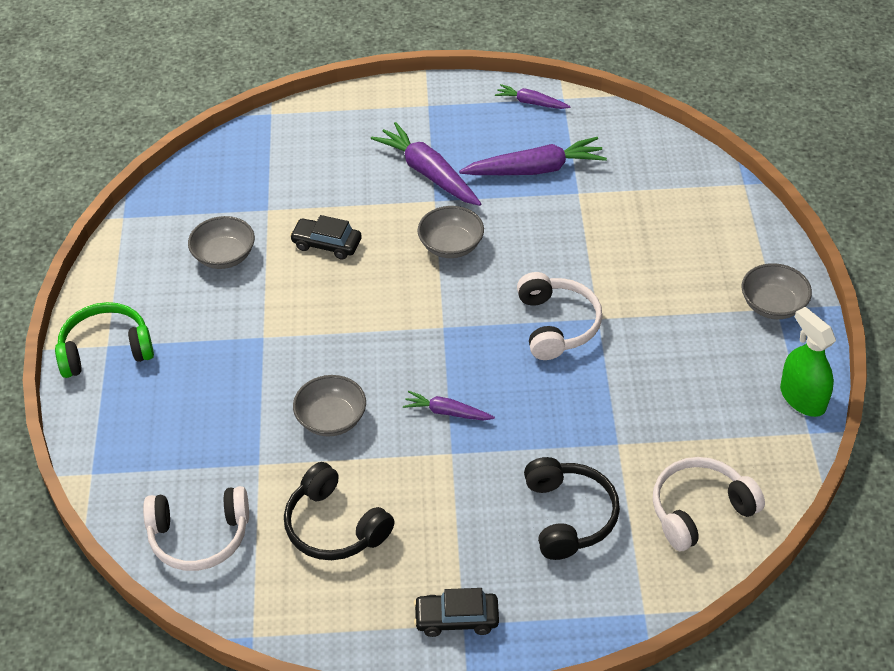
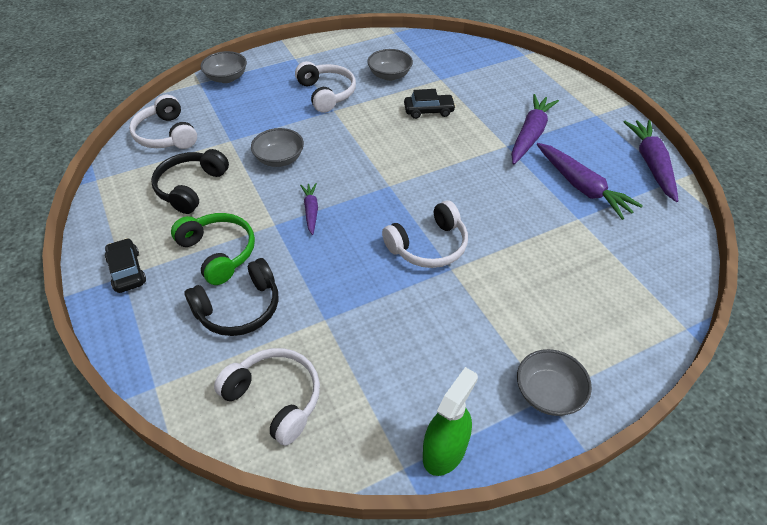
camera: 65 degrees right, 0 degrees up
green headphones [55,302,154,378] -> green headphones moved to [171,213,255,285]
black car [290,215,362,260] -> black car turned 90 degrees clockwise [404,89,456,119]
grey bowl [418,206,484,258] -> grey bowl moved to [200,51,247,83]
purple carrot [495,84,571,109] -> purple carrot [624,120,678,202], size x1.82
none -> white headphones [295,61,356,113]

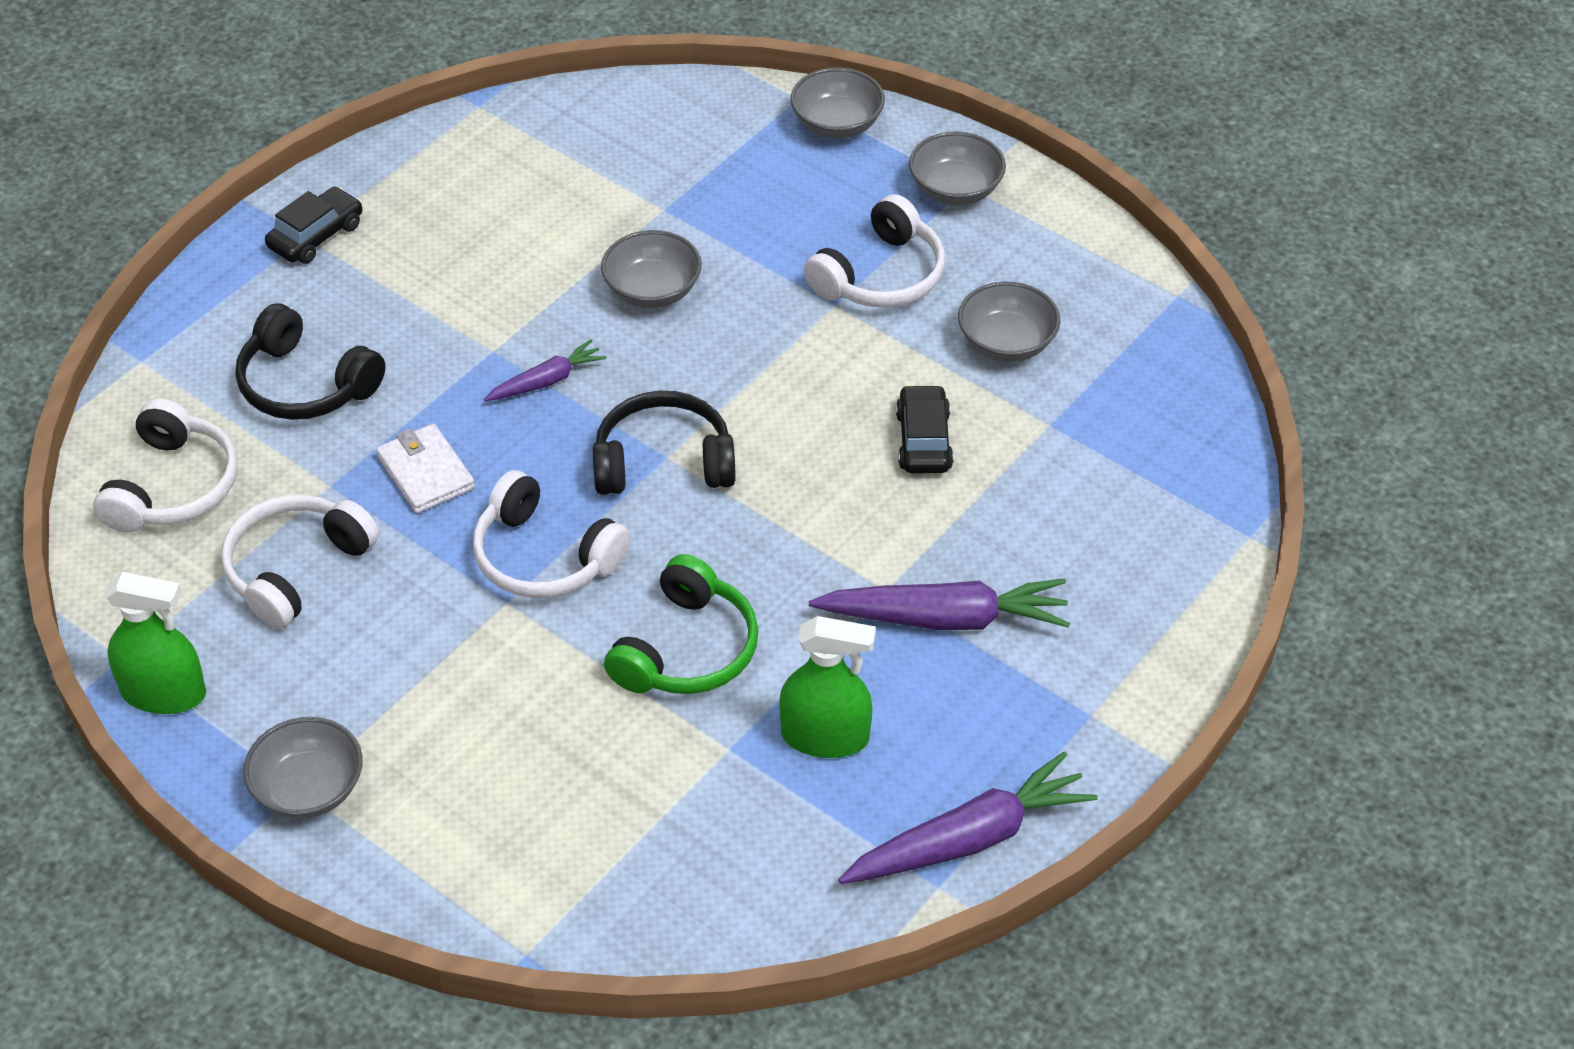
camera: 65 degrees right, 0 degrees up
white headphones [129,95,197,149] -> white headphones moved to [221,494,379,629]
black headphones [151,149,229,214] -> black headphones moved to [593,391,736,495]
green headphones [171,213,255,285] -> green headphones moved to [604,554,758,694]
black car [404,89,456,119] -> black car turned 150 degrees counterclockwise [896,385,954,473]
purple carrot [537,143,643,220] -> green spray bottle [779,616,876,758]
none -> white wallet [376,424,475,513]
none -> grey bowl [909,131,1006,205]

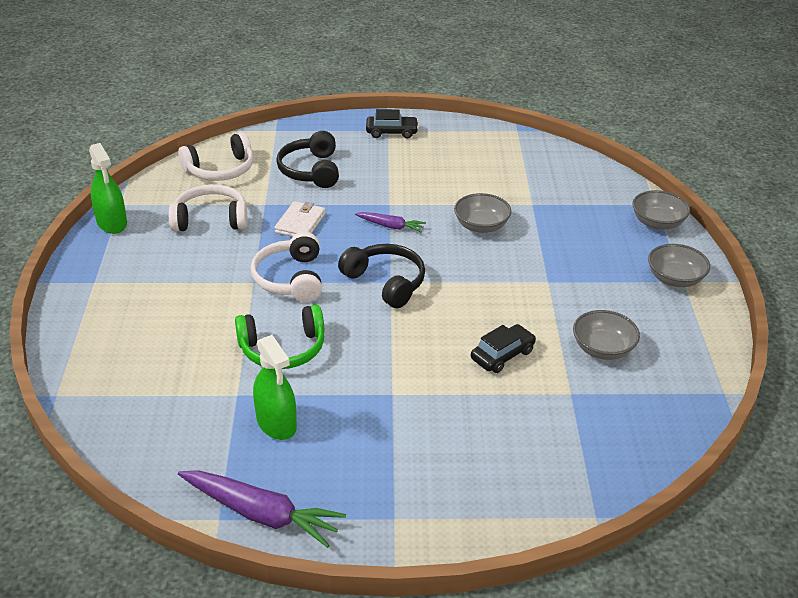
camera: 50 degrees right, 10 degrees down
grey bowl [243,717,363,819] -> none
white headphones [804,194,945,308] -> none
purple carrot [809,579,1070,630] -> none

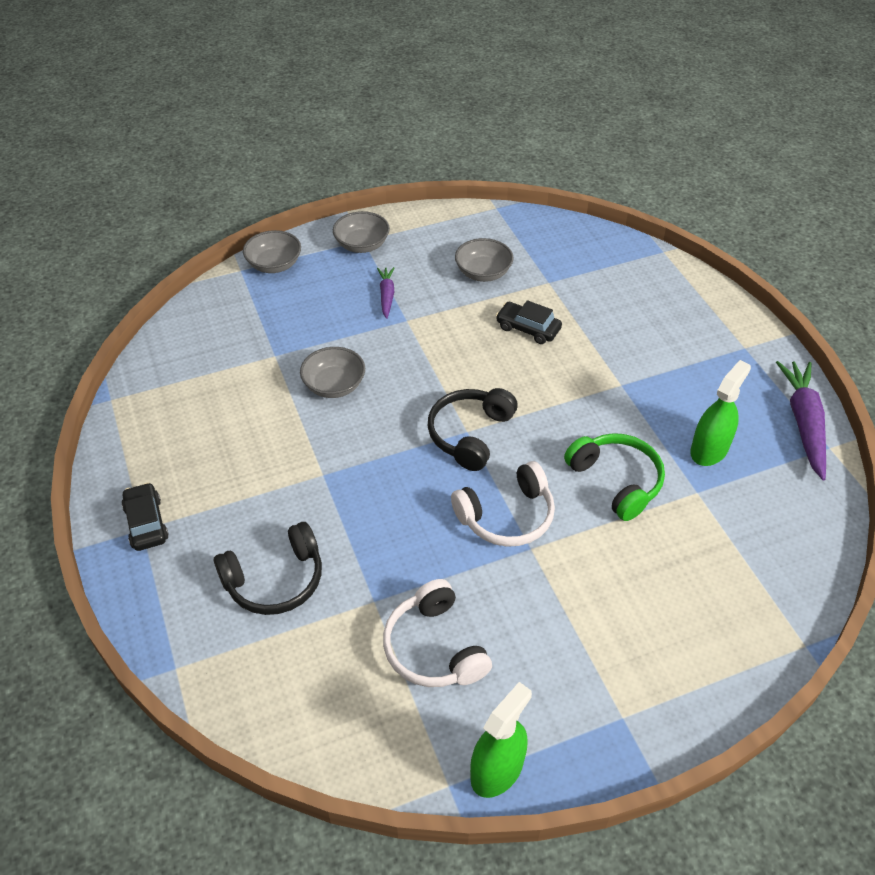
camera: 110 degrees left, 10 degrees up
white headphones [178,132,254,181] -> none
white wallet [274,201,326,237] -> none
purple carrot [355,212,426,232] -> purple carrot moved to [377,267,394,319]

